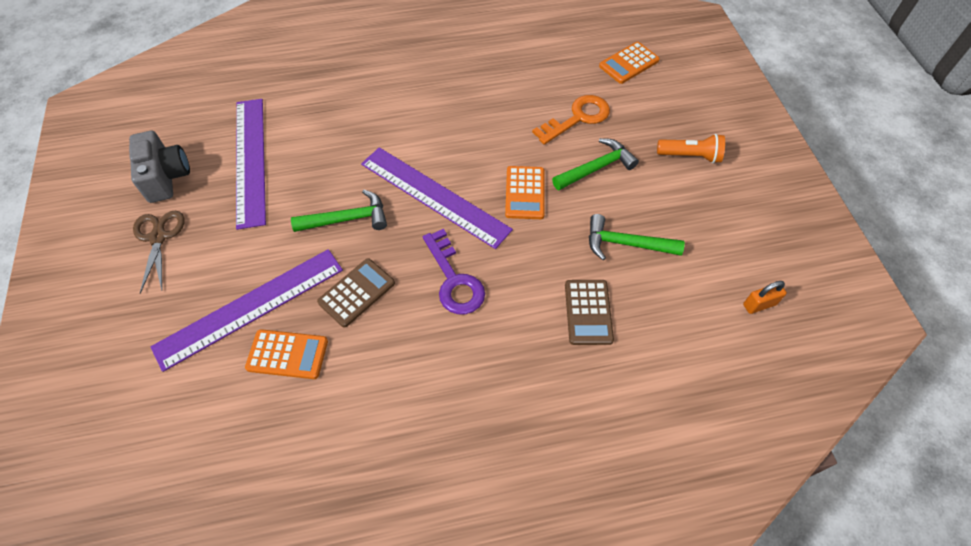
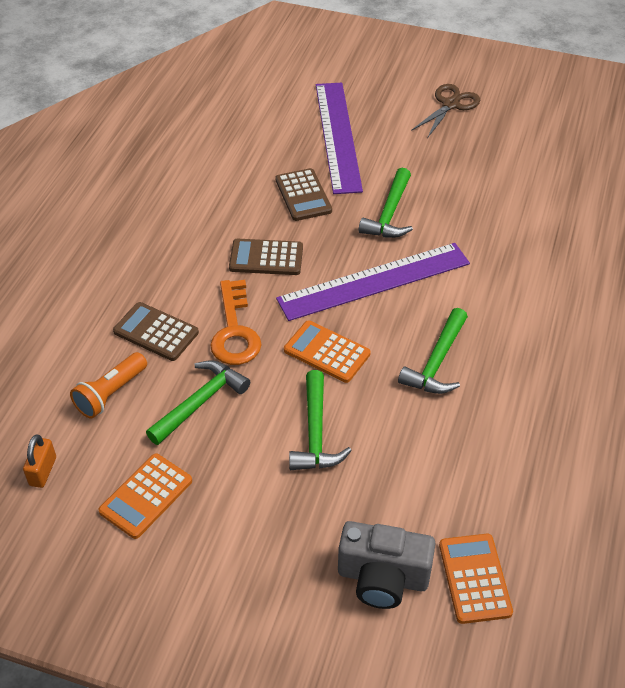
camera: 120 degrees right, 10 degrees down
grey camera [129,131,190,203] -> grey camera moved to [338,521,436,609]
brown scissors [133,210,185,294] -> brown scissors turned 75 degrees counterclockwise [411,84,480,138]
purple ruler [236,99,266,230] -> none
orange calculator [245,329,328,379] -> orange calculator moved to [98,454,192,539]
purple key [423,229,485,314] -> brown calculator [229,239,303,275]
orange key [532,95,610,145] -> orange key moved to [210,280,261,365]
orange flashlight [657,134,725,163] -> orange flashlight moved to [70,352,147,419]
none -> green hammer [398,308,468,394]

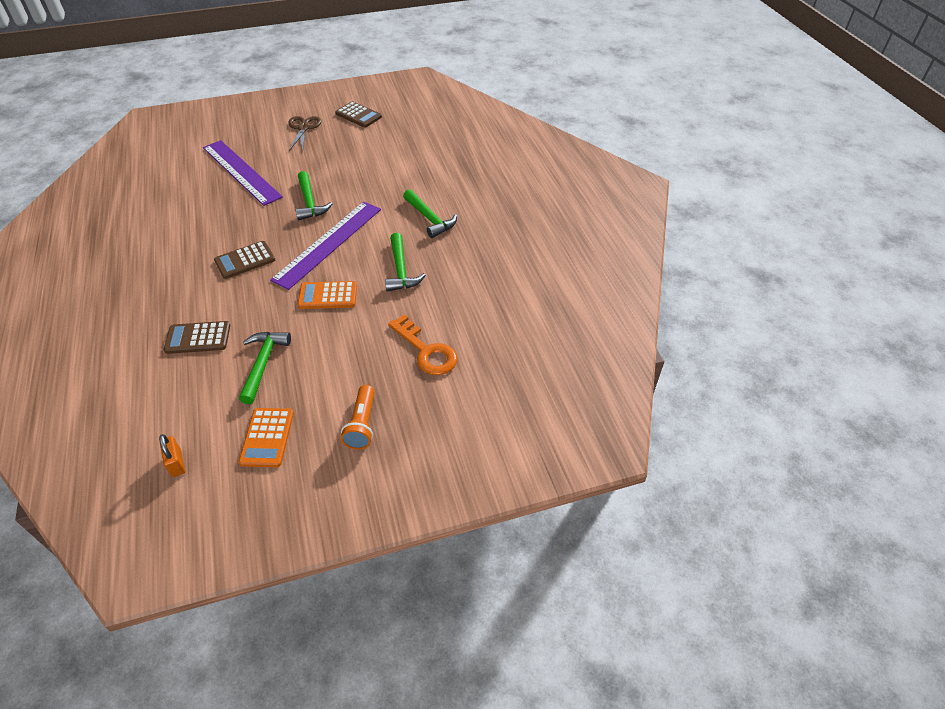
camera: 35 degrees left, 0 degrees up
orange flashlight [70,352,147,419] -> orange flashlight moved to [341,385,375,450]
orange key [210,280,261,365] -> orange key moved to [388,314,458,375]
brown calculator [275,168,332,221] -> brown calculator moved to [335,101,382,127]
green hammer [289,370,352,470] -> green hammer moved to [403,189,457,238]
grey camera [338,521,436,609] -> none
orange calculator [439,534,513,624] -> none

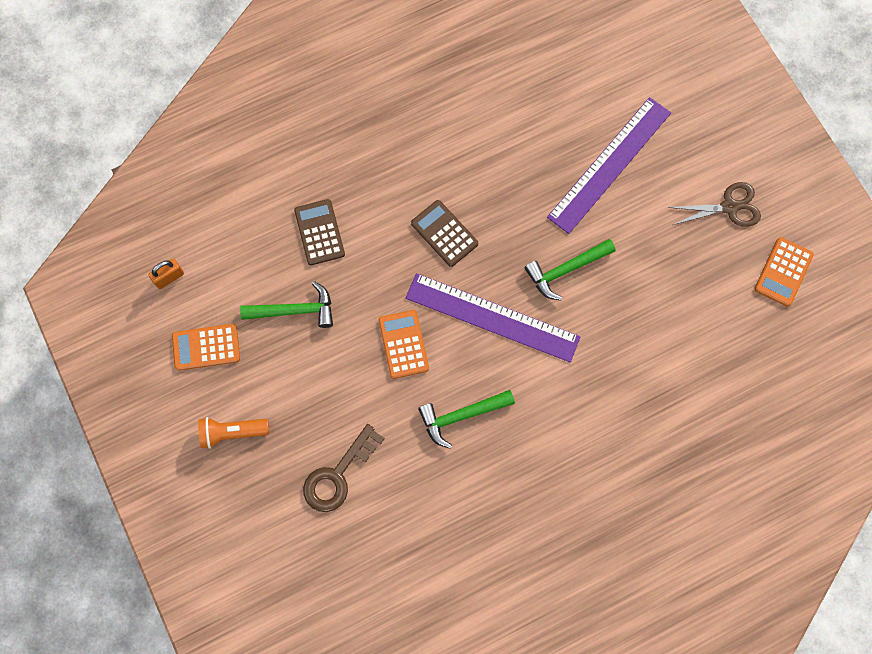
camera: 80 degrees right, 25 degrees up
brown calculator [335,101,382,127] -> orange calculator [755,237,814,307]
orange key [388,314,458,375] -> brown key [303,424,385,512]
green hammer [403,189,457,238] -> none

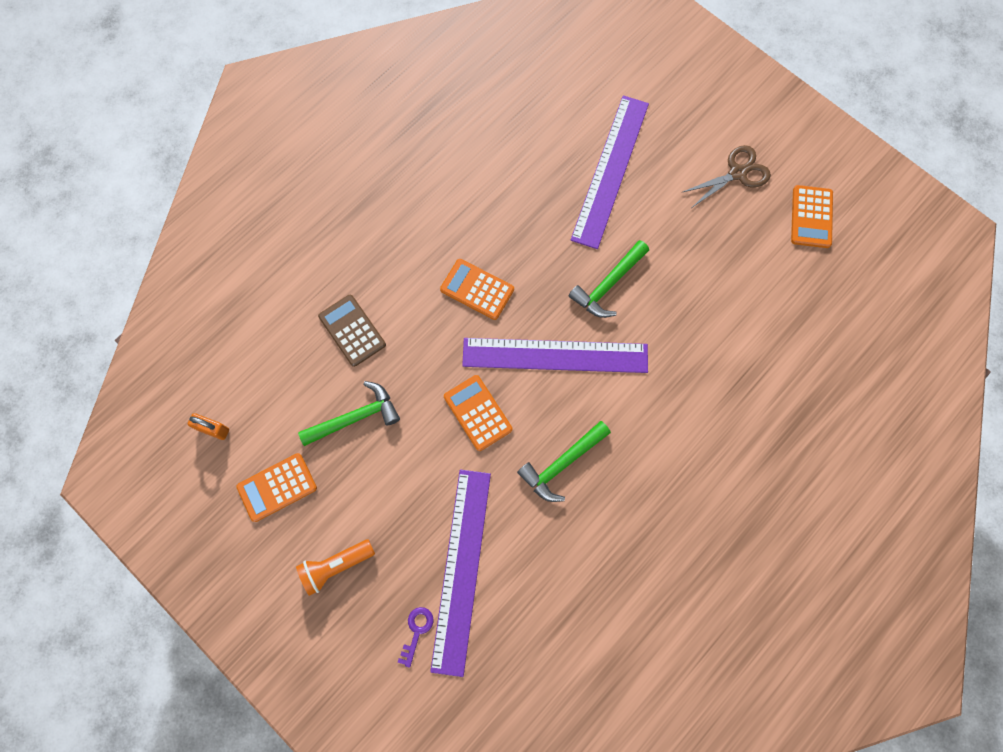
camera: 20 degrees left, 0 degrees up
orange padlock [149,259,184,289] -> orange padlock turned 75 degrees clockwise [188,413,229,440]
brown key [303,424,385,512] -> purple ruler [430,470,491,677]
brown calculator [411,200,478,267] -> orange calculator [440,259,514,320]
none -> purple key [397,607,434,668]

